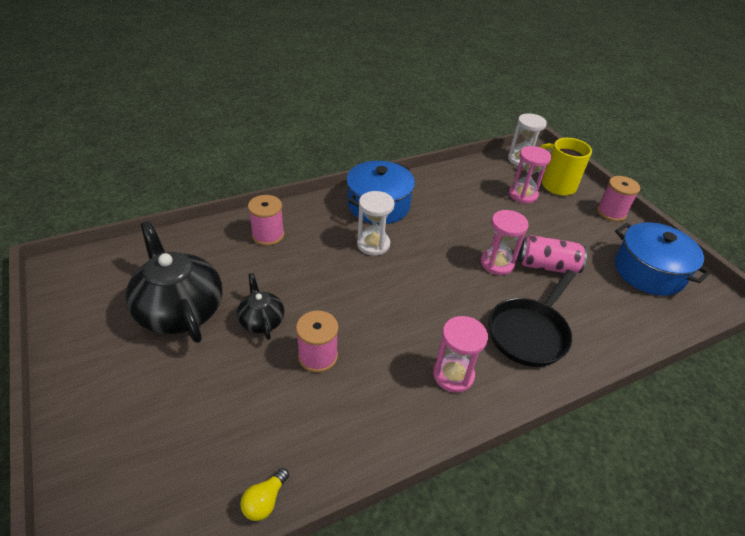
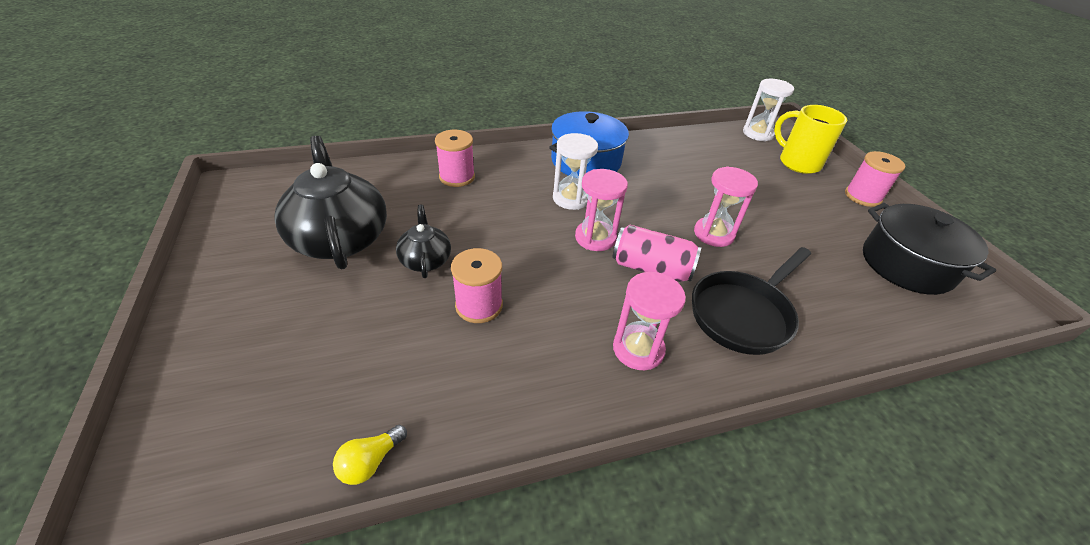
camera: 10 degrees right, 0 degrees up
pink hourglass [509,146,551,204] -> pink hourglass moved to [575,169,628,251]
pink can [518,235,587,273] -> pink can moved to [613,225,701,282]
blue pot [615,222,711,296] -> black pot [863,203,996,295]

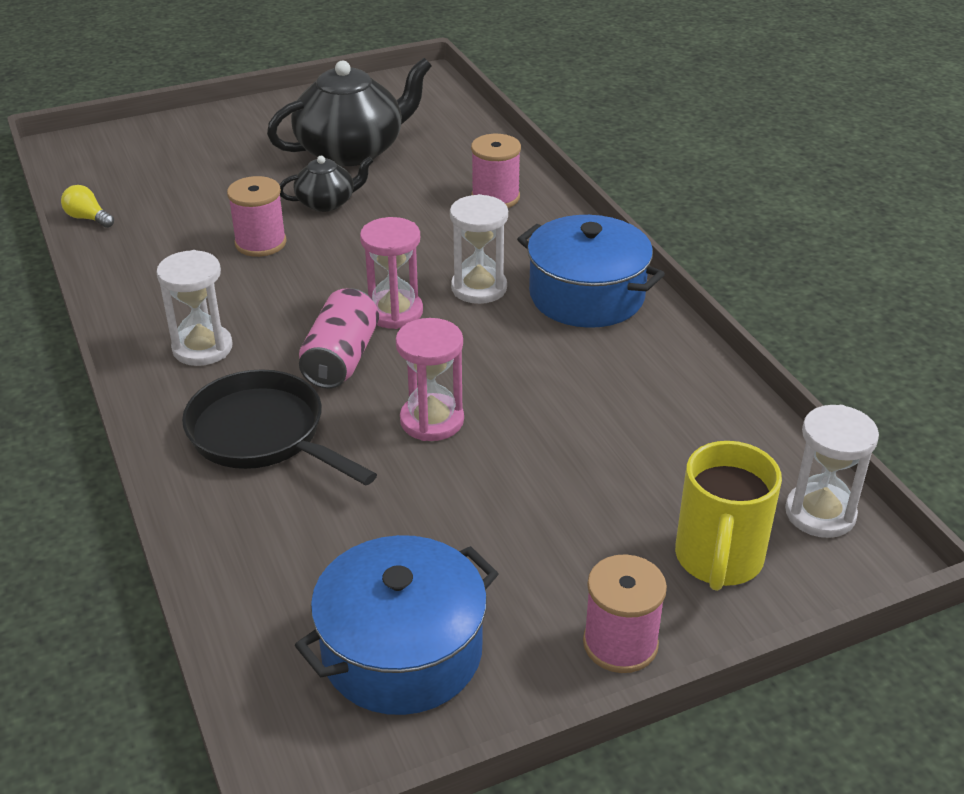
camera: 85 degrees right, 5 degrees down
pink hourglass [613,272,686,370] -> white hourglass [156,250,233,366]
yellow mug [774,105,847,174] -> yellow mug turned 150 degrees clockwise [675,441,782,591]
black pot [863,203,996,295] -> blue pot [295,535,499,715]

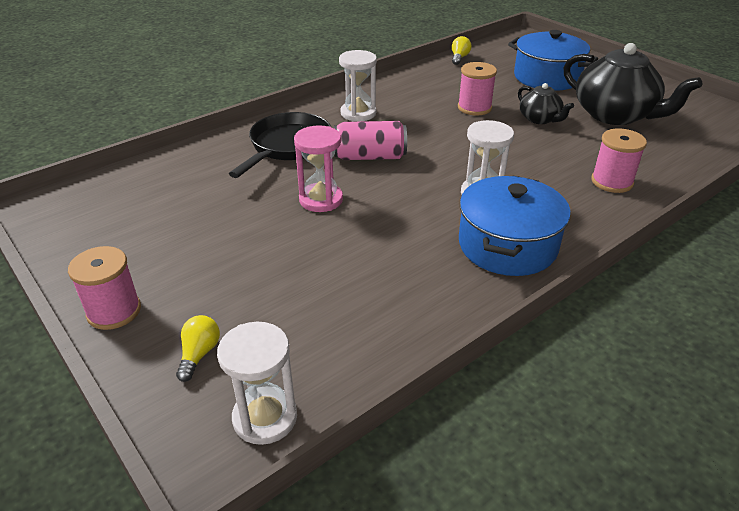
camera: 75 degrees right, 0 degrees up
blue pot [295,535,499,715] -> blue pot moved to [508,30,598,91]
pink hourglass [360,217,423,329] -> none
yellow mug [675,441,782,591] -> yellow light bulb [176,315,220,382]

